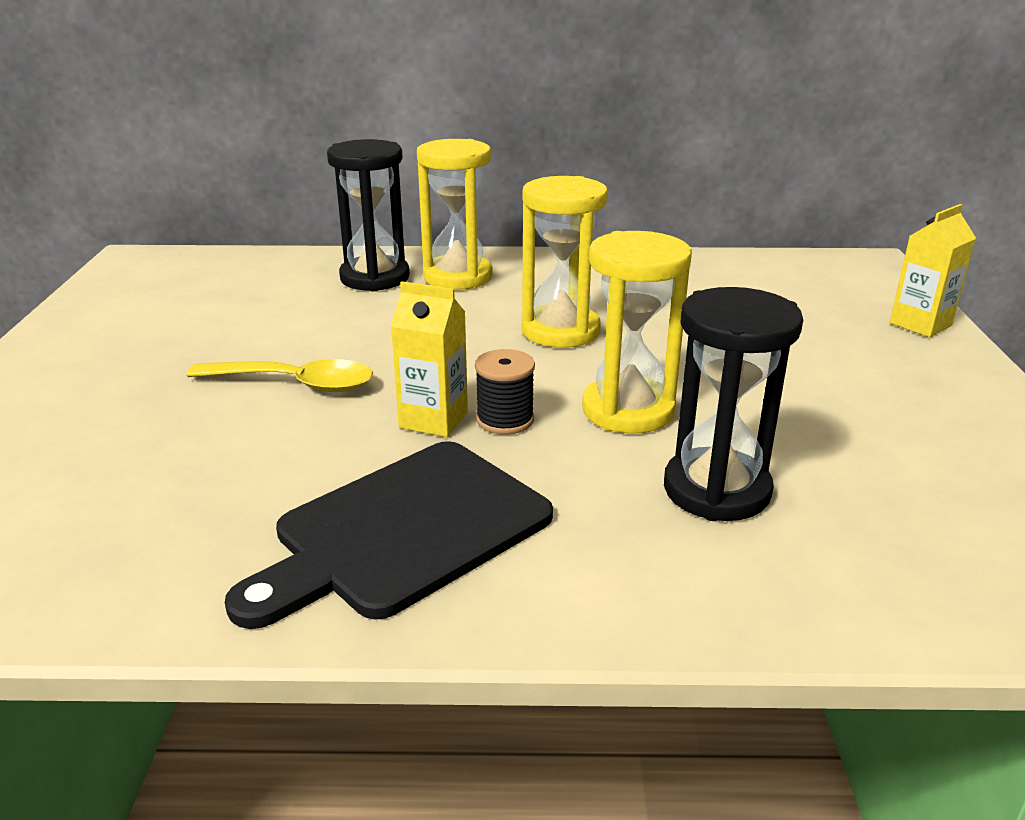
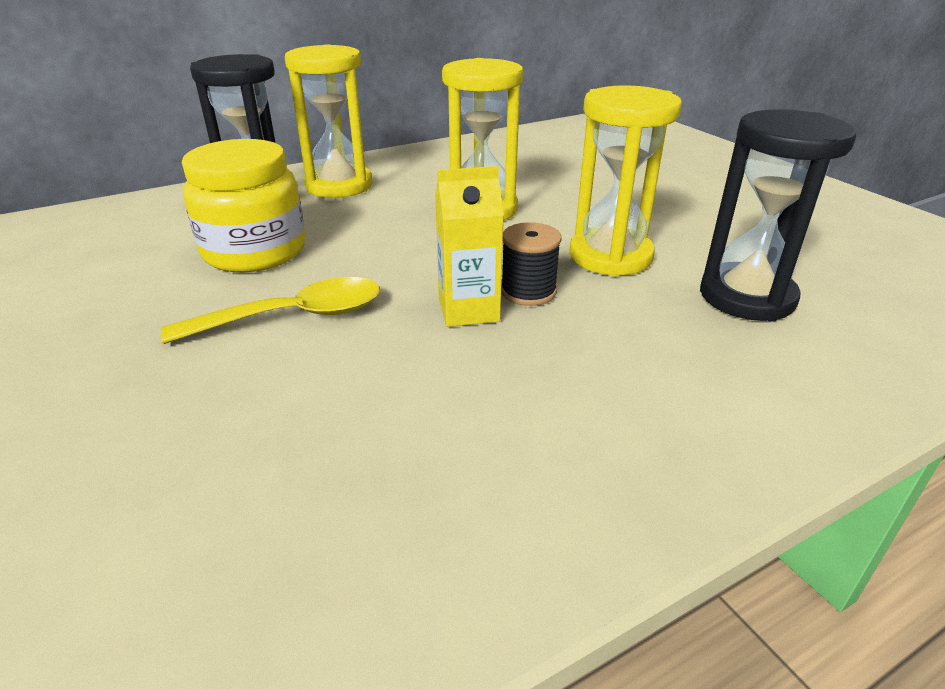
camera: 30 degrees left, 5 degrees up
black cutting board [225,441,553,629] -> none
yellow carton [890,204,976,337] -> none
none -> yellow jar [182,139,305,272]

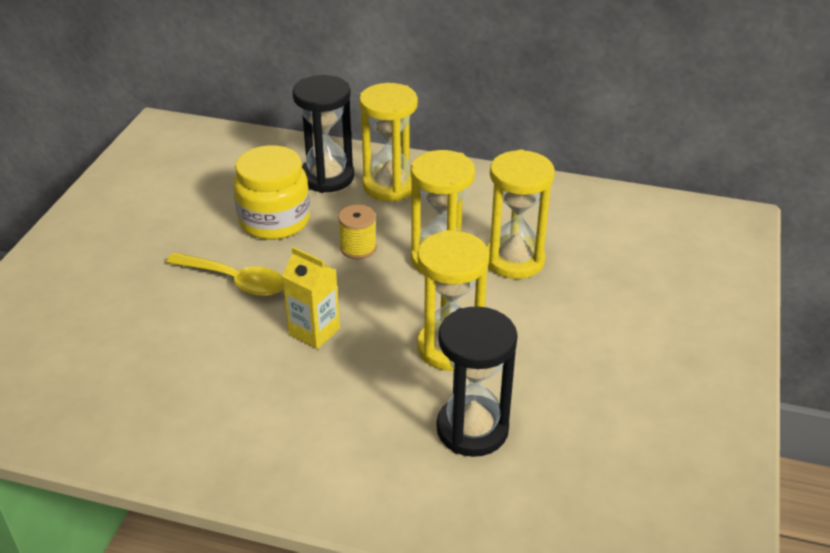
camera: 45 degrees right, 5 degrees up
black spool [501,222,562,306] -> none
none -> yellow spool [338,205,377,259]
none -> yellow hourglass [487,149,555,279]

